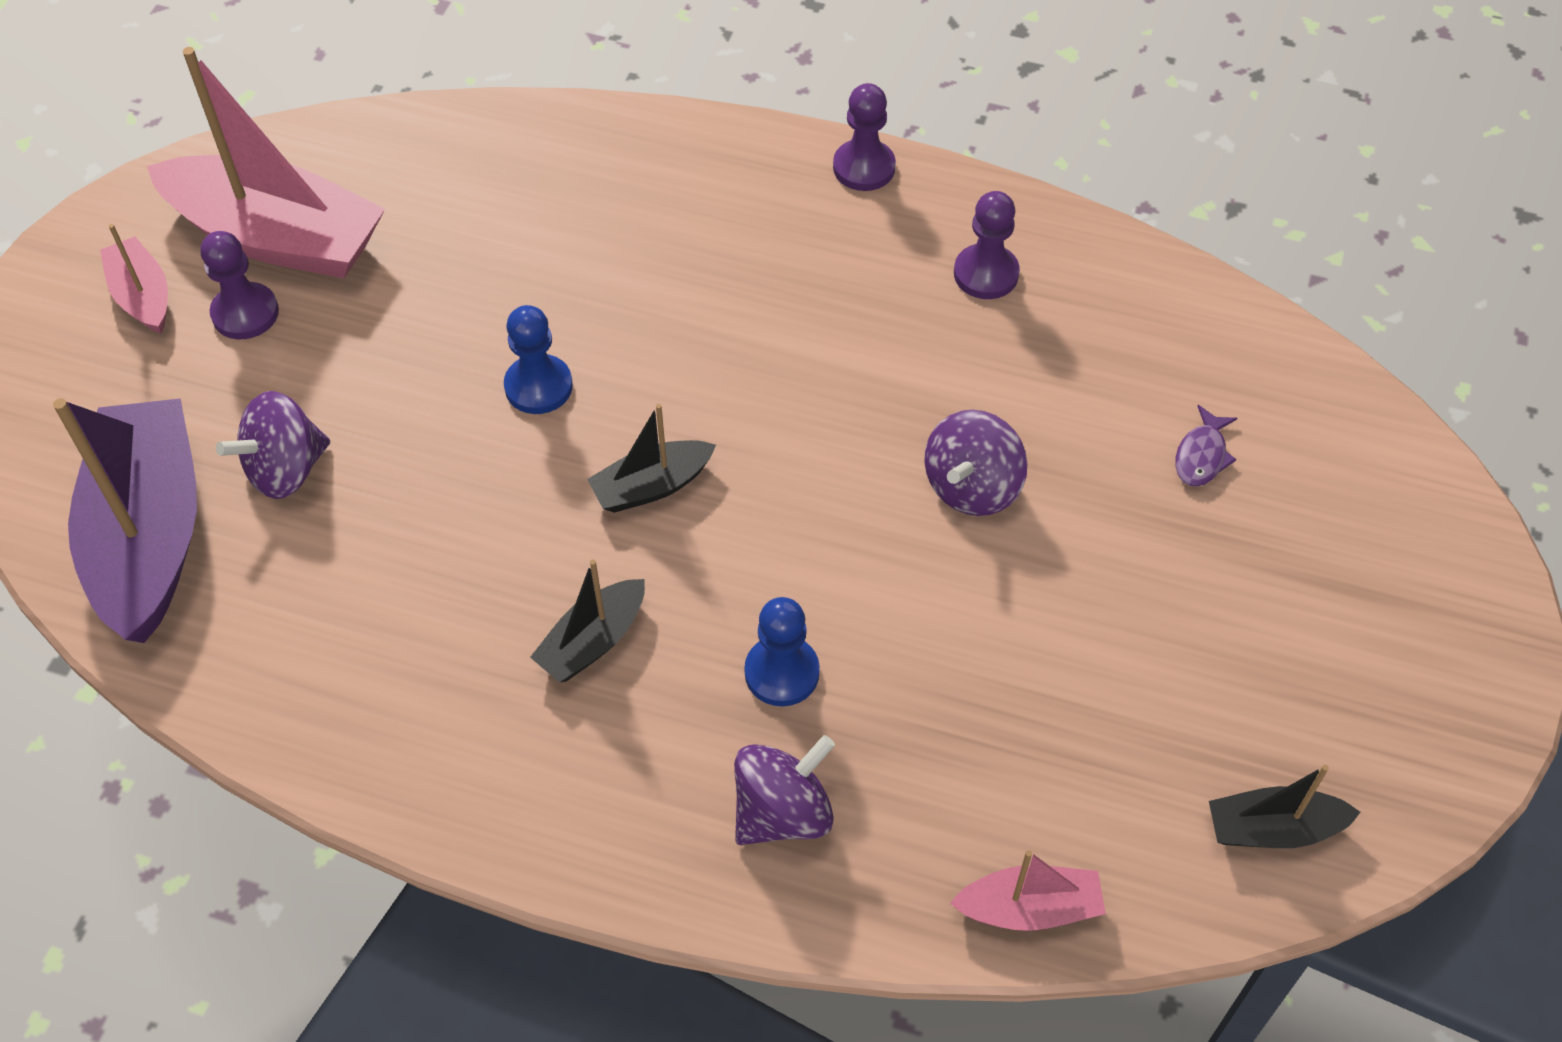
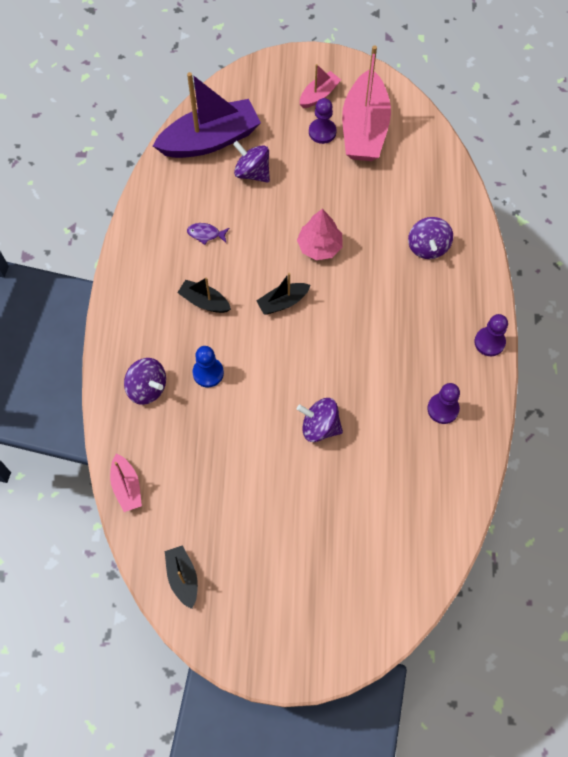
camera: 75 degrees right, 10 degrees up
blue pawn [504,305,573,414] -> pink tree [297,209,343,260]
black boat [587,404,716,513] -> black boat turned 75 degrees counterclockwise [257,273,311,315]
purple fish [1175,405,1237,487] -> purple fish moved to [187,223,229,245]
none -> purple spinning top [408,217,453,259]

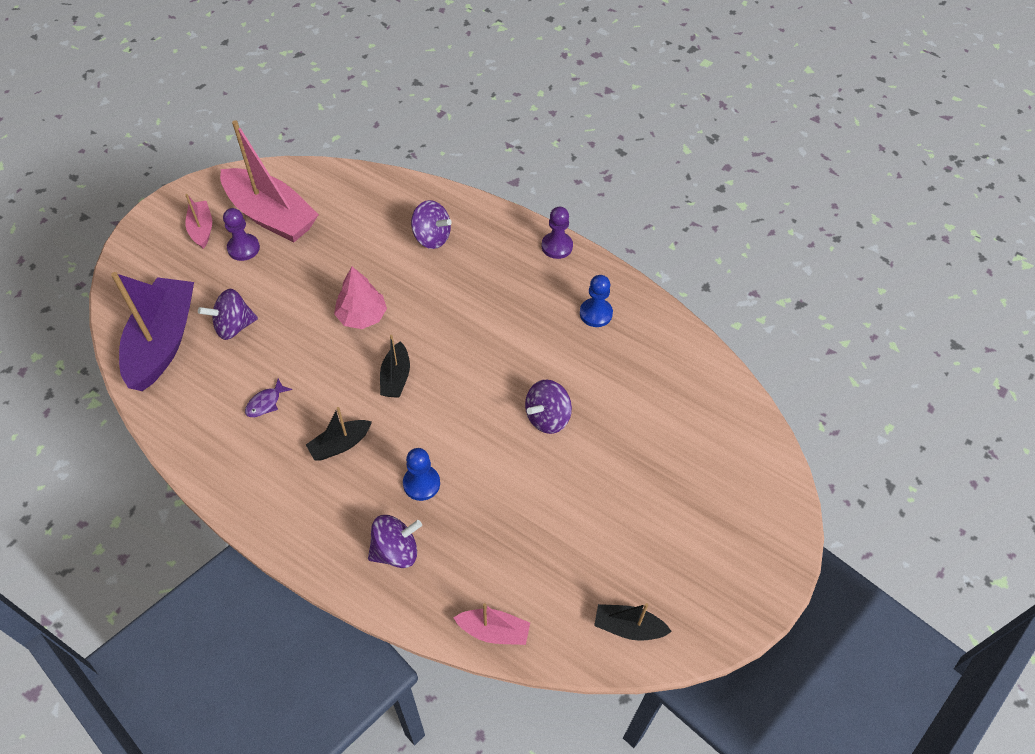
camera: 60 degrees left, 10 degrees down
purple pawn [427,383,460,424] -> blue pawn [580,275,613,327]

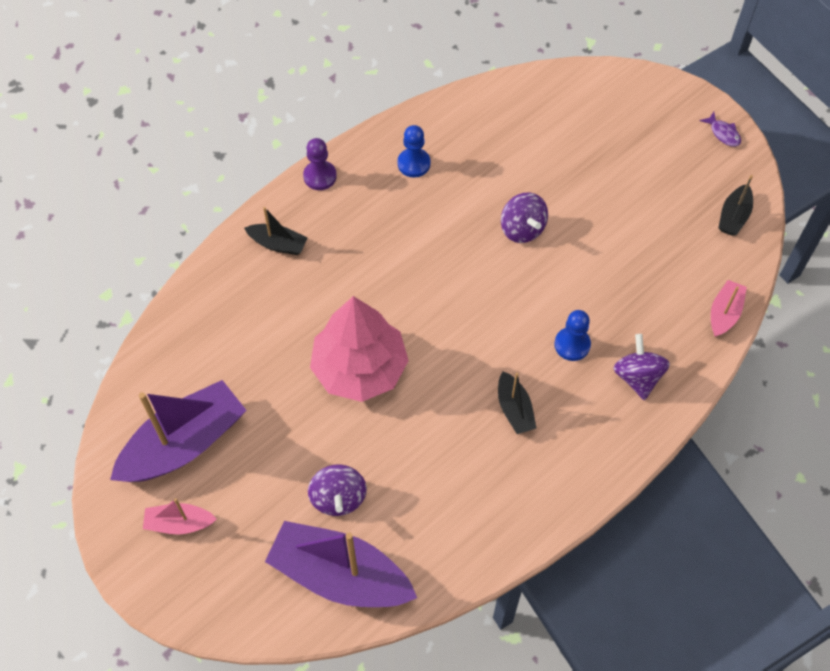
camera: 75 degrees left, 5 degrees up
pink boat [220,120,319,242] -> purple boat [110,380,247,482]
purple pawn [223,208,260,261] -> none
purple fish [245,379,292,417] -> purple fish moved to [700,112,741,147]
pink tree [334,267,387,329] -> pink tree [310,296,409,402], size x1.71
black boat [380,335,410,398] -> black boat moved to [244,207,308,255]
purple spinning top [411,200,452,249] -> none

